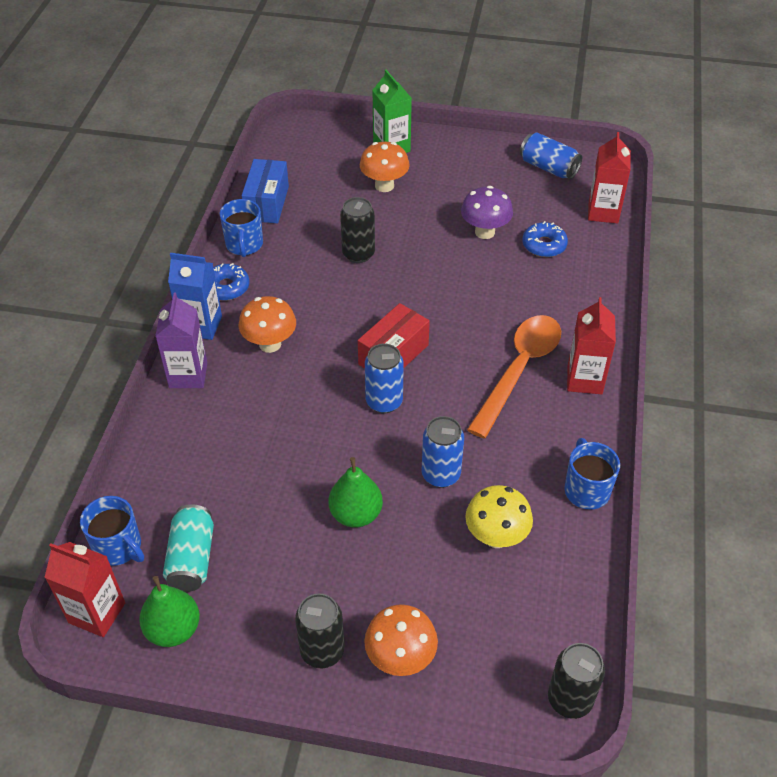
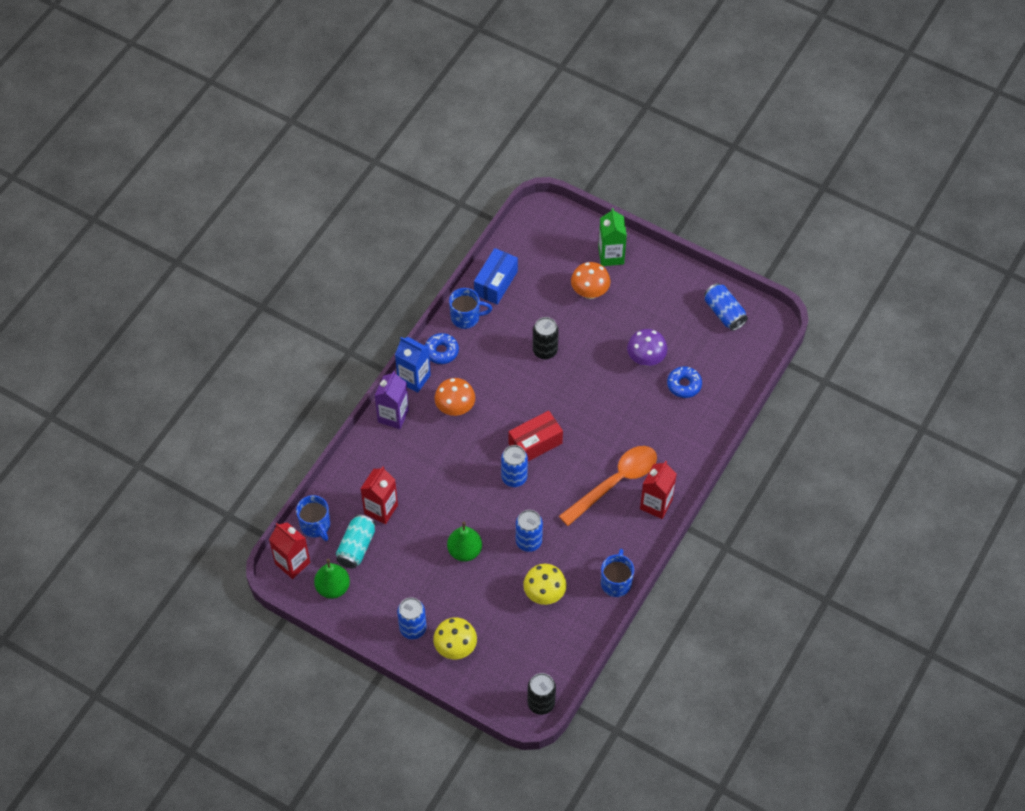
camera: 20 degrees right, 10 degrees up
blue mug [220,199,263,257] -> blue mug turned 105 degrees counterclockwise [449,288,492,329]
black can [295,594,345,668] -> blue can [397,598,426,639]
orange mushroom [364,604,438,676] -> yellow mushroom [433,617,477,659]
red carton [588,132,631,224] -> red carton moved to [361,466,398,524]

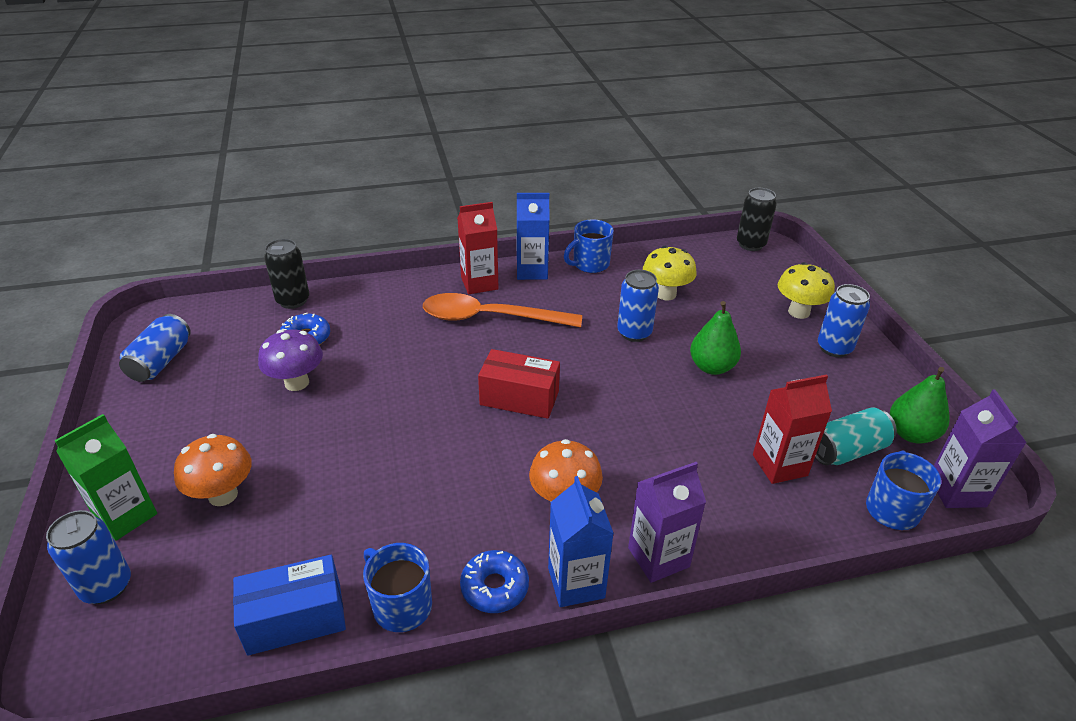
camera: 135 degrees left, 20 degrees down
red carton [269,522,310,579] -> purple carton [934,390,1027,508]
blue can [501,445,528,487] -> blue can moved to [46,510,131,604]
black can [533,317,559,359] -> black can moved to [264,239,310,309]
none -> blue carton [516,193,549,280]

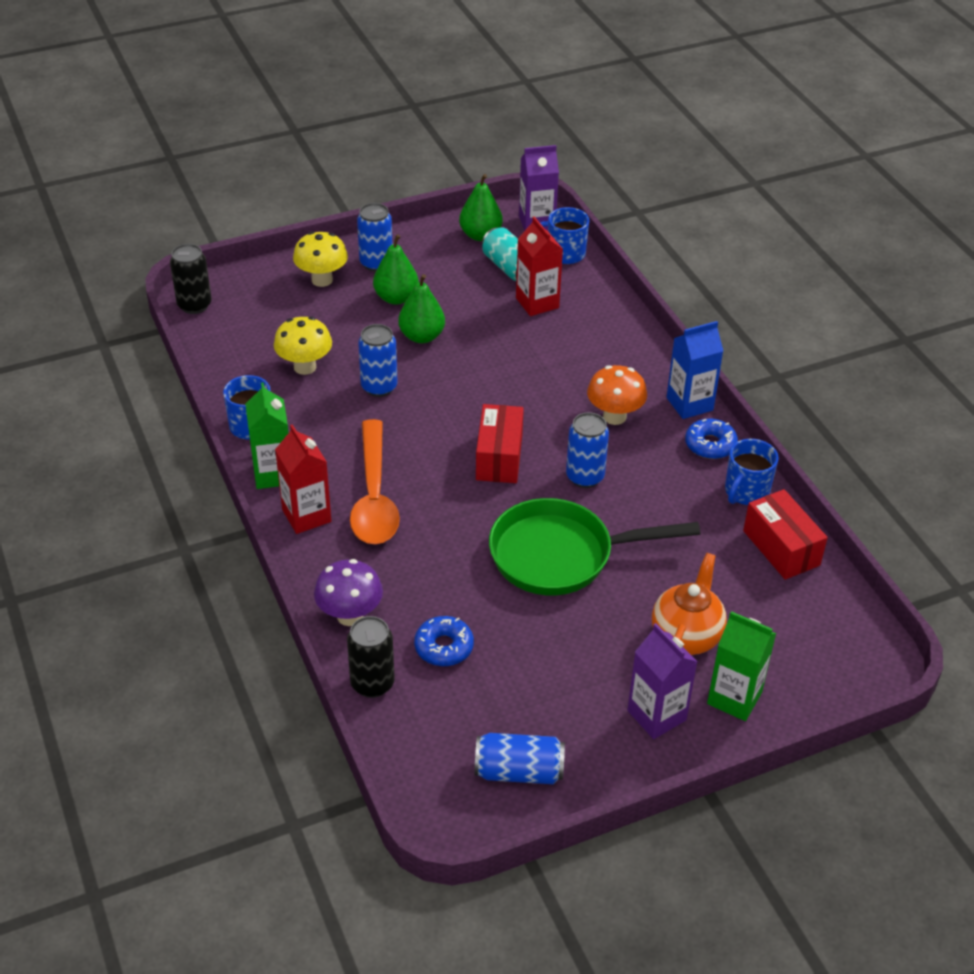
camera: 100 degrees left, 5 degrees up
blue can [46,510,131,604] -> blue can moved to [566,412,609,488]
orange mushroom [174,434,252,506] -> orange teapot [652,553,727,655]
blue box [233,555,346,656] -> red box [743,489,828,580]
purple mushroom [258,330,323,391] -> purple mushroom moved to [314,559,383,626]
blue carton [516,193,549,280] -> green carton [245,382,289,489]
purple carton [628,462,706,583] -> purple carton moved to [627,623,697,739]
none -> green pear [373,234,419,305]
none -> green pan [489,498,700,596]

